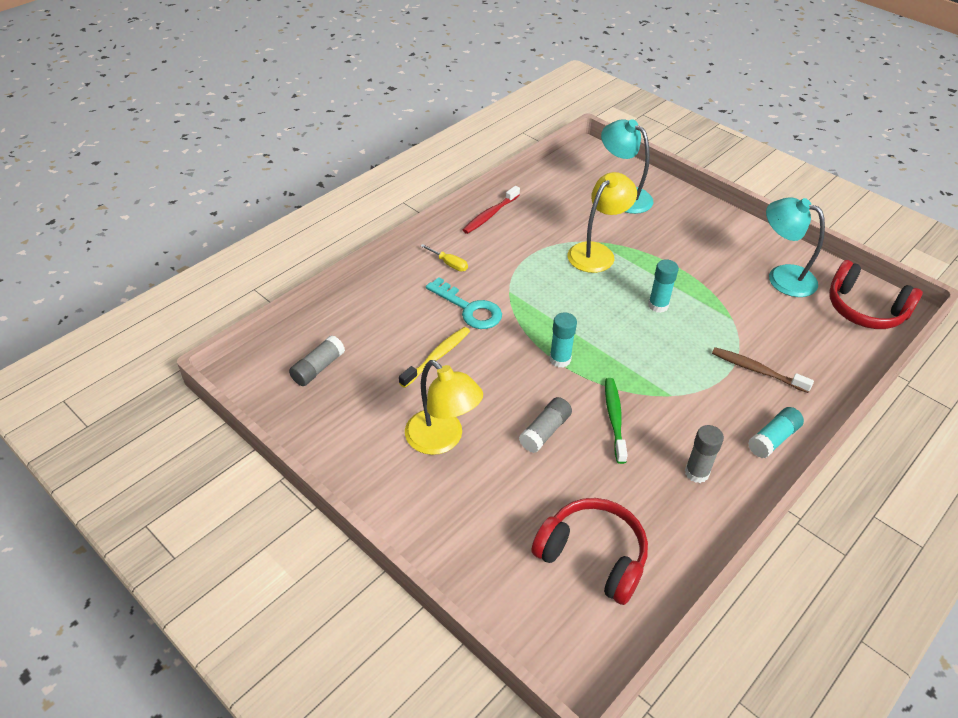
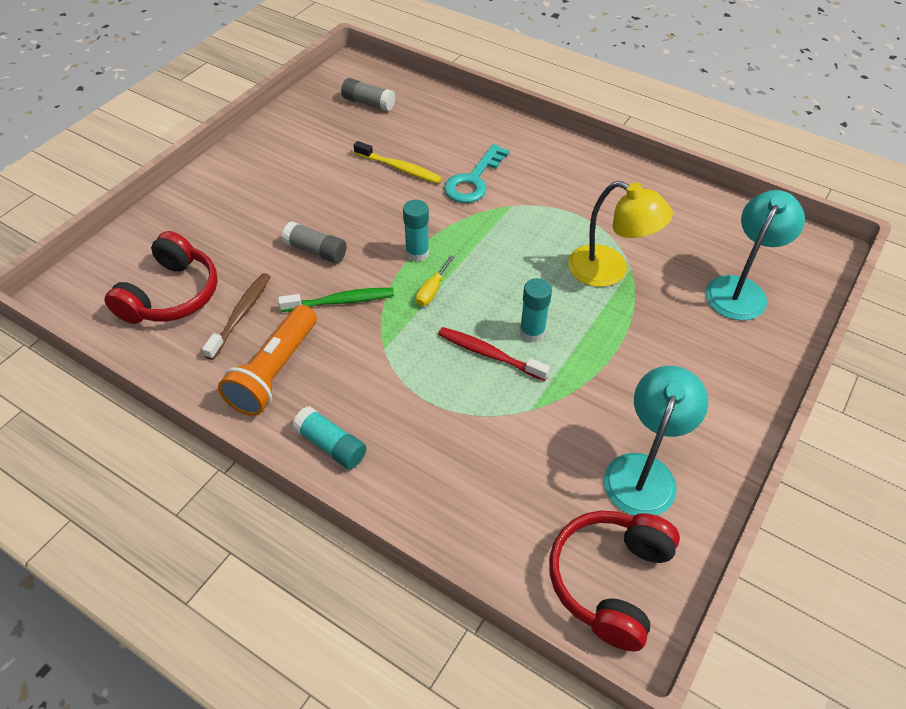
camera: 80 degrees right, 5 degrees up
yellow lamp [405,360,483,455] -> none
yellow screwdriver [421,244,468,271] -> yellow screwdriver moved to [416,255,454,306]
red toothbrush [463,186,520,234] -> red toothbrush moved to [438,327,550,381]
grey glue stick [685,425,724,483] -> orange flashlight [218,305,317,416]
brown toothbrush [712,347,814,393] -> brown toothbrush moved to [202,273,271,360]

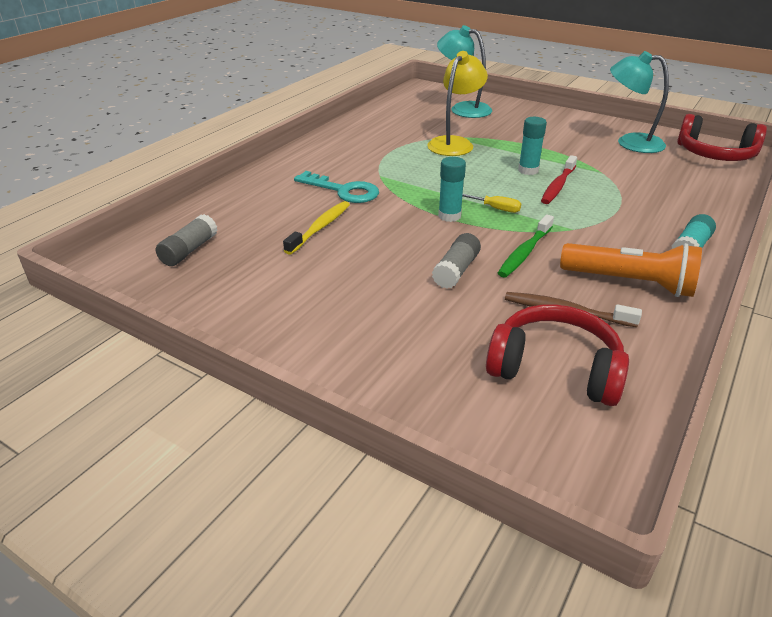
camera: 90 degrees left, 15 degrees down
green toothbrush [278,288,394,312] -> green toothbrush turned 135 degrees counterclockwise [498,214,554,278]

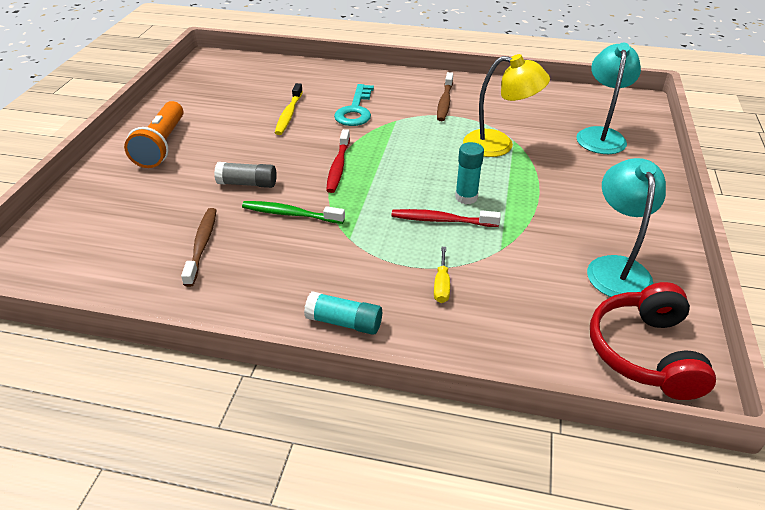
camera: 70 degrees right, 5 degrees up
grey glue stick [156,214,218,266] -> none
yellow toothbrush [283,201,350,255] -> yellow toothbrush turned 90 degrees clockwise [275,83,303,135]
turquoise glue stick [438,157,466,222] -> red toothbrush [326,129,350,193]
yellow screwdriver [462,194,521,213] -> yellow screwdriver moved to [434,247,450,303]
red headphones [486,304,629,406] -> none
orange flashlight [560,243,702,297] -> orange flashlight moved to [124,101,184,168]
none -> brown toothbrush [437,72,453,121]

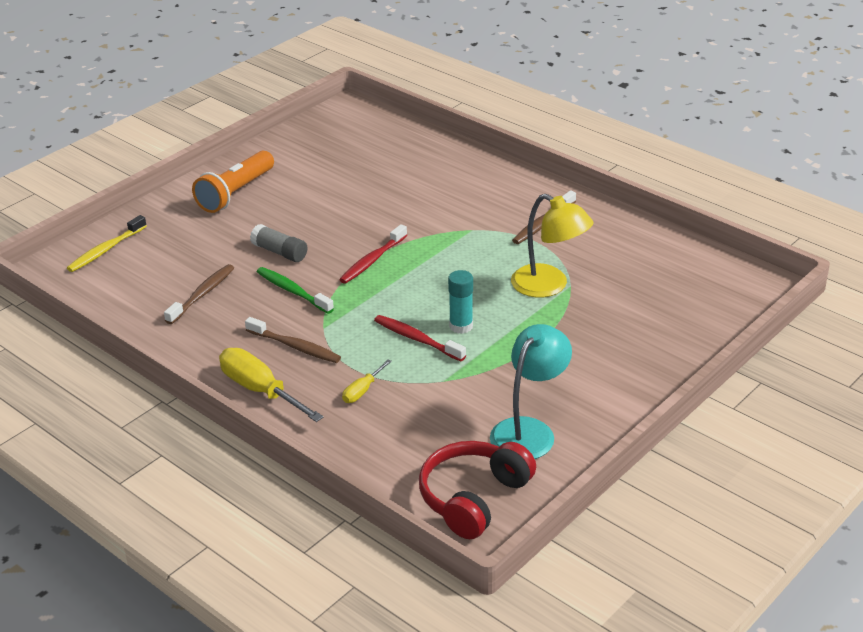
camera: 30 degrees right, 5 degrees down
yellow toothbrush [275,83,303,135] -> yellow toothbrush moved to [67,215,147,272]
turquoise glue stick [304,291,382,335] -> yellow screwdriver [219,348,324,422]
turquoise key [334,84,374,126] -> none
turquoise lamp [576,43,641,154] -> none
none -> brown toothbrush [245,317,341,363]

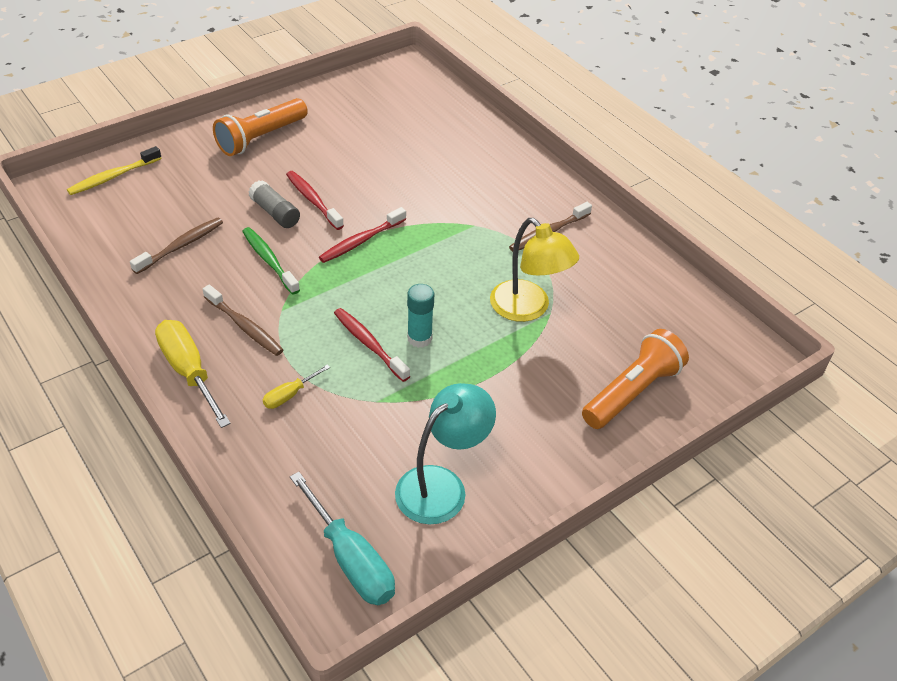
camera: 10 degrees right, 10 degrees up
red headphones [419,441,536,539] -> turquoise screwdriver [290,472,395,605]
none -> red toothbrush [286,171,344,230]
none -> orange flashlight [582,329,689,429]

